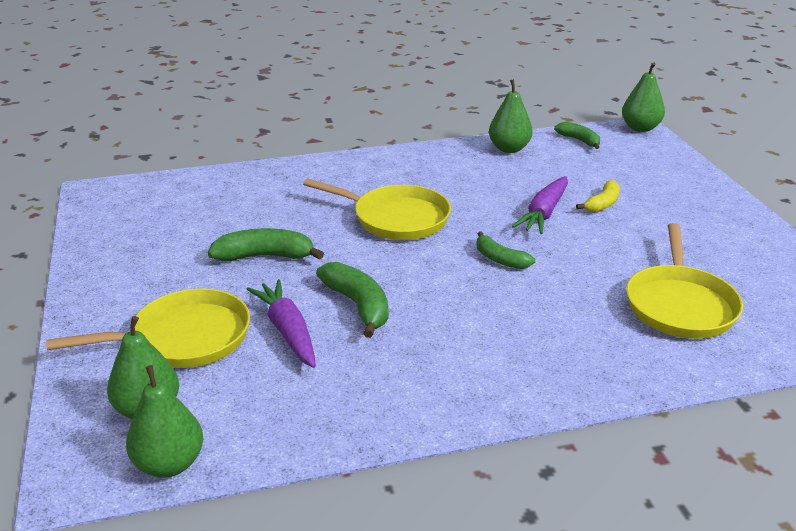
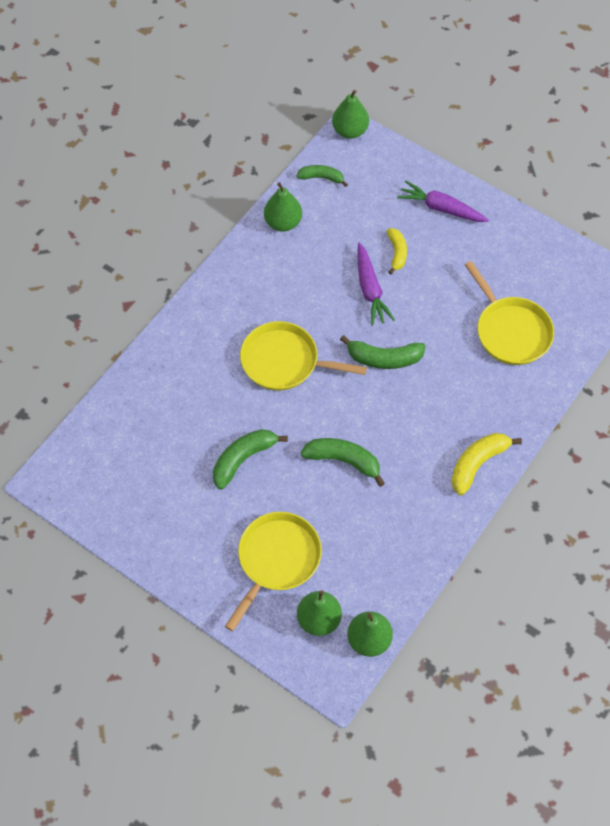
camera: 40 degrees left, 30 degrees up
purple carrot [247,279,316,368] -> purple carrot moved to [397,180,489,222]
yellow pan [303,179,451,240] -> yellow pan turned 150 degrees counterclockwise [240,321,367,390]
green banana [476,231,535,269] -> green banana [340,335,426,369], size x1.53
none -> yellow banana [451,433,522,495]

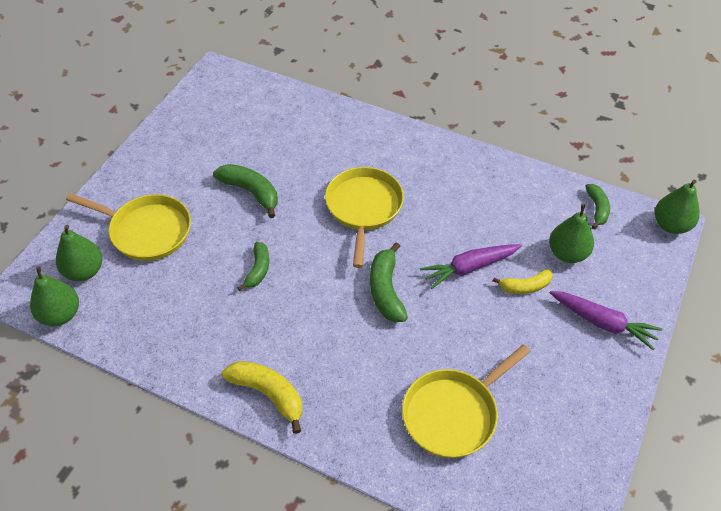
camera: 80 degrees right, 10 degrees down
green pear [264,182,302,232] -> green pear moved to [549,204,594,263]
green banana [301,438,385,487] -> green banana [237,242,269,291], size x0.65
purple carrot [397,180,489,222] -> purple carrot turned 105 degrees clockwise [550,291,662,350]

